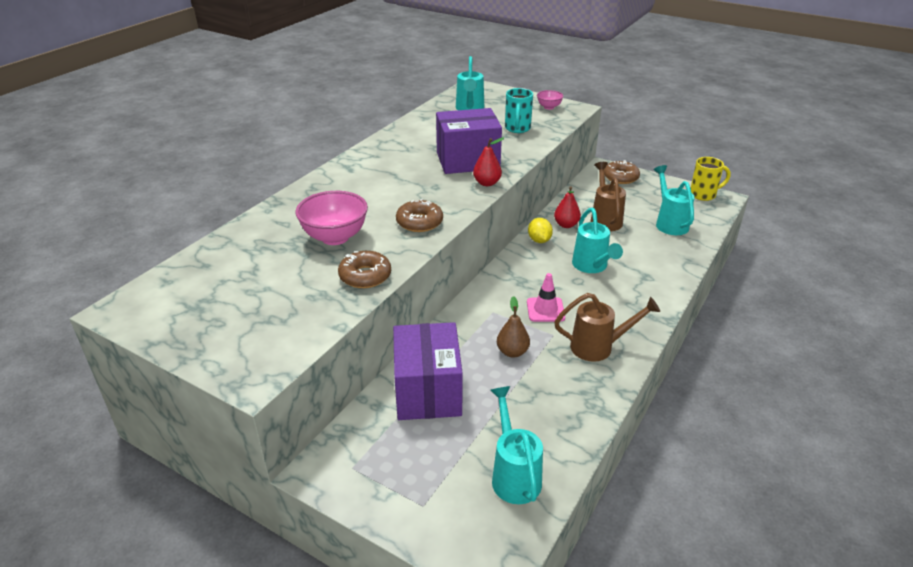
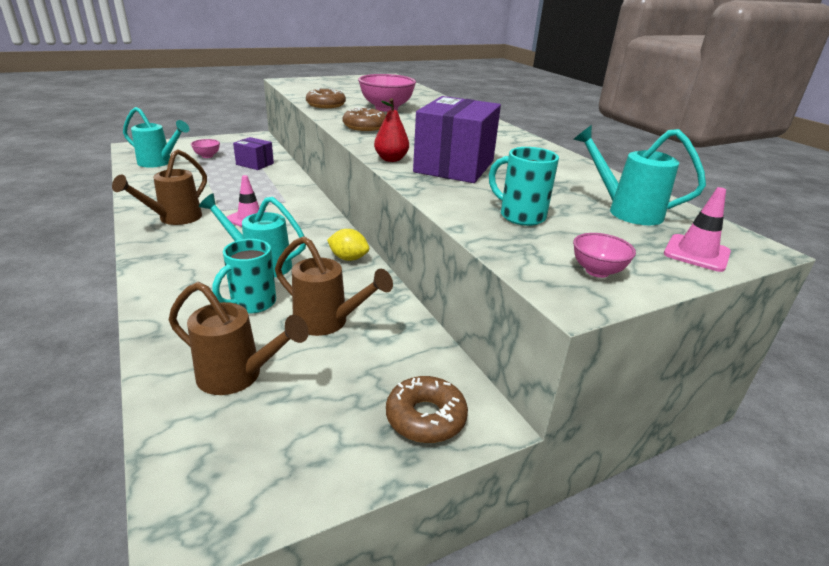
camera: 120 degrees right, 5 degrees down
purple box [393,322,463,420] -> purple box [233,137,274,170], size x0.55
brown pear [497,296,530,357] -> none
red pear [554,186,581,228] -> none
turquoise watering can [654,165,695,235] -> brown watering can [169,282,309,395]
yellow mug [691,157,731,201] -> none
none -> pink bowl [191,139,220,158]
none -> turquoise mug [212,239,276,313]
none -> pink traffic cone [664,187,731,272]

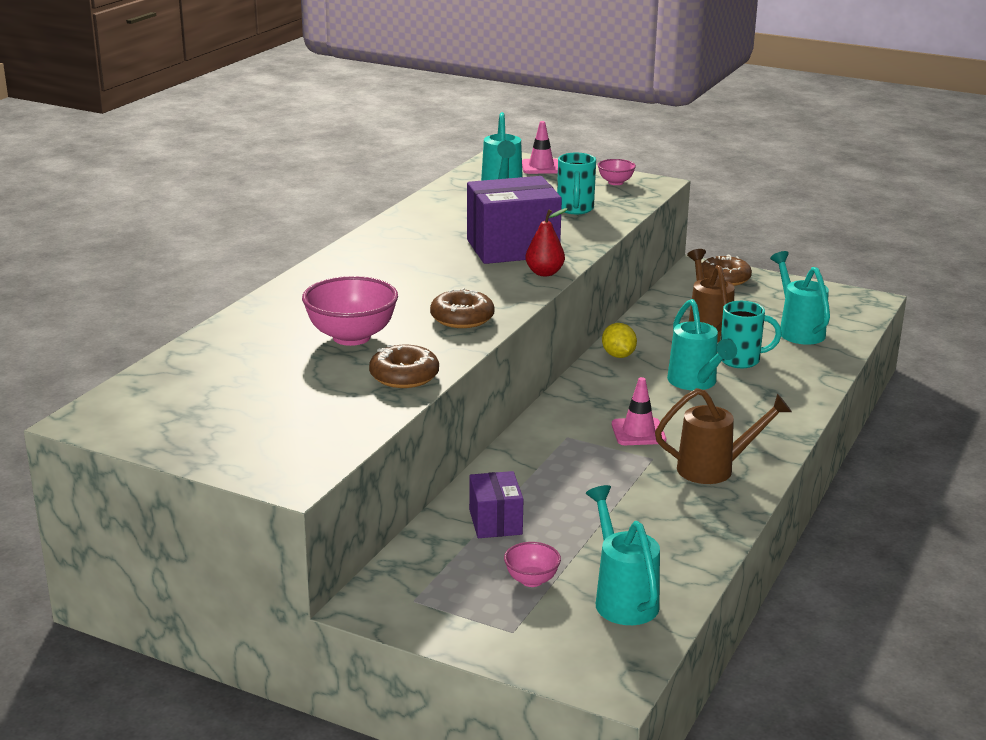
camera: 125 degrees left, 5 degrees down
brown watering can [169,282,309,395] -> turquoise watering can [770,251,830,345]

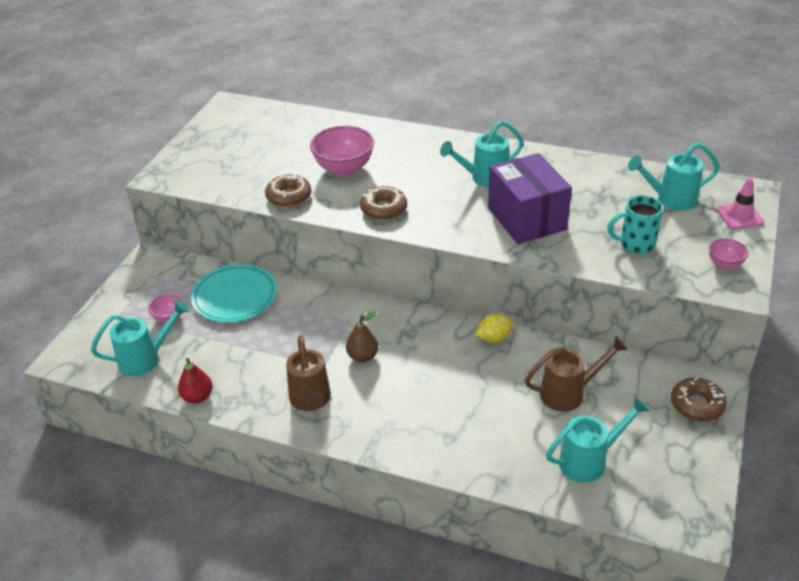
camera: 85 degrees right, 15 degrees up
purple box [469,471,523,538] -> turquoise plate [191,264,277,322]
red pear [526,208,568,276] -> red pear moved to [178,358,213,404]
pink traffic cone [612,377,666,445] -> brown pear [346,311,379,362]
turquoise watering can [667,299,737,390] -> turquoise watering can moved to [440,120,524,187]
turquoise mug [721,301,782,368] -> none

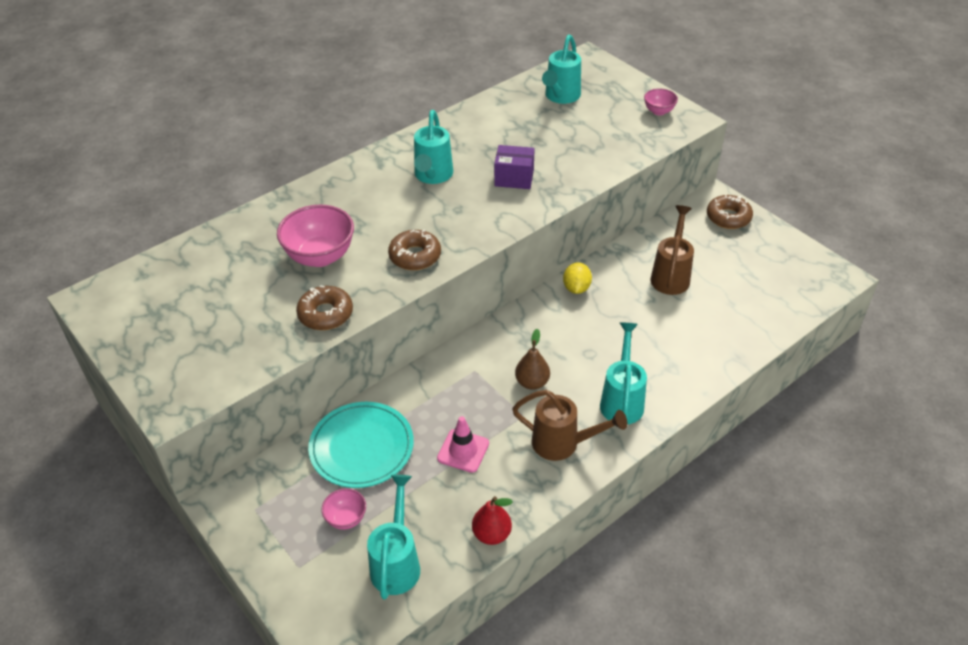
camera: 60 degrees left, 5 degrees up
purple box [488,153,572,244] -> purple box [494,145,535,189], size x0.55
turquoise watering can [546,396,650,483] -> turquoise watering can moved to [600,322,647,425]
turquoise mug [607,195,663,254] -> none
pink traffic cone [717,177,765,229] -> pink traffic cone moved to [437,416,489,473]

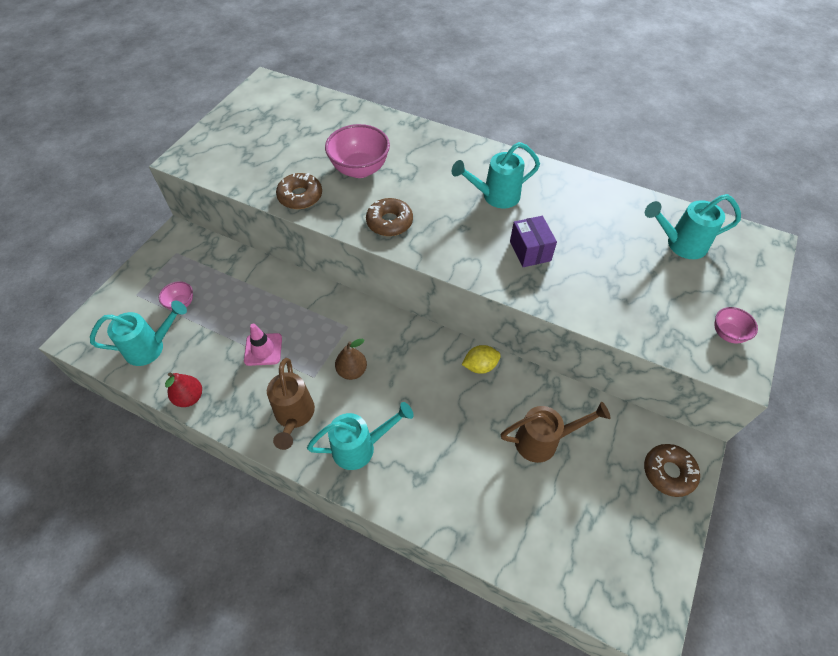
camera: 65 degrees right, 10 degrees up
turquoise plate [308,402,414,488] -> none

